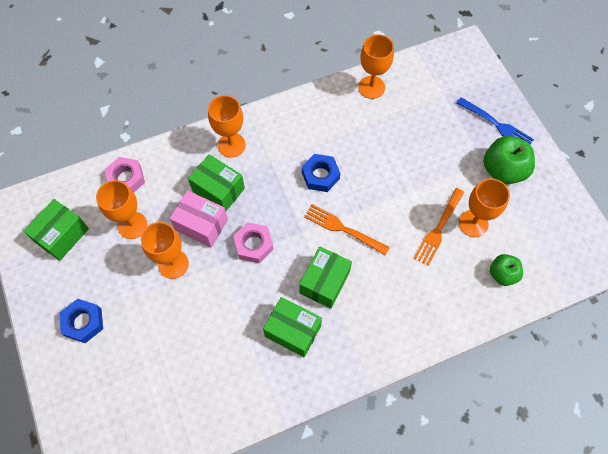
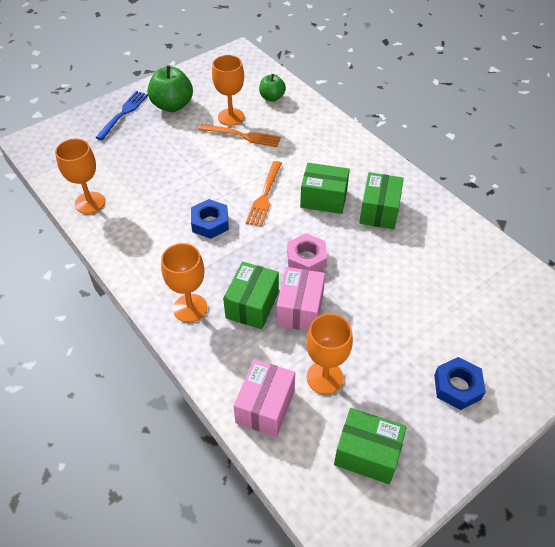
camera: 105 degrees left, 15 degrees down
pink nut [104,157,145,192] -> pink box [233,359,295,437]
orange goblet [141,222,189,279] -> none

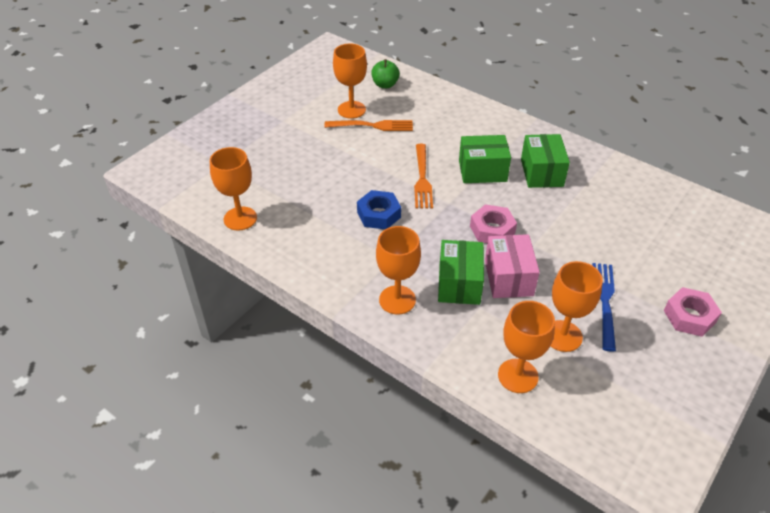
camera: 15 degrees left, 5 degrees down
blue fork [95,91,148,140] -> blue fork moved to [592,263,616,352]
green apple [148,66,193,112] -> none
pink box [233,359,295,437] -> orange goblet [498,301,555,393]
green box [334,408,407,484] -> none
blue nut [434,357,486,410] -> pink nut [664,287,722,337]

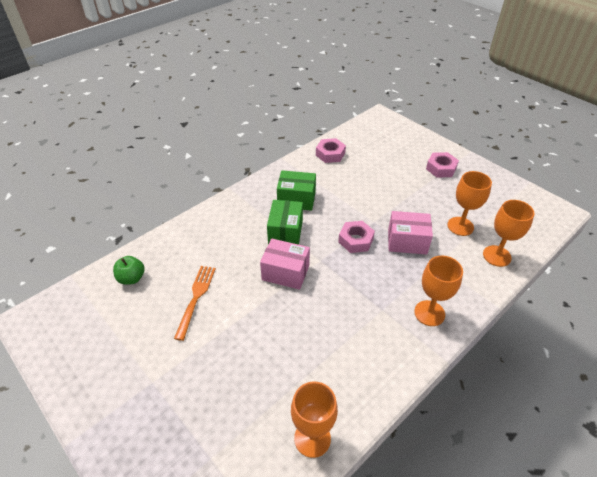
camera: 80 degrees left, 0 degrees up
orange goblet [333,44,367,119] -> none
blue nut [357,190,401,229] -> none
orange fork [414,144,433,208] -> pink box [260,238,310,290]
green box [438,240,484,305] -> none
blue fork [592,263,616,352] -> none
none -> pink nut [316,138,346,163]

